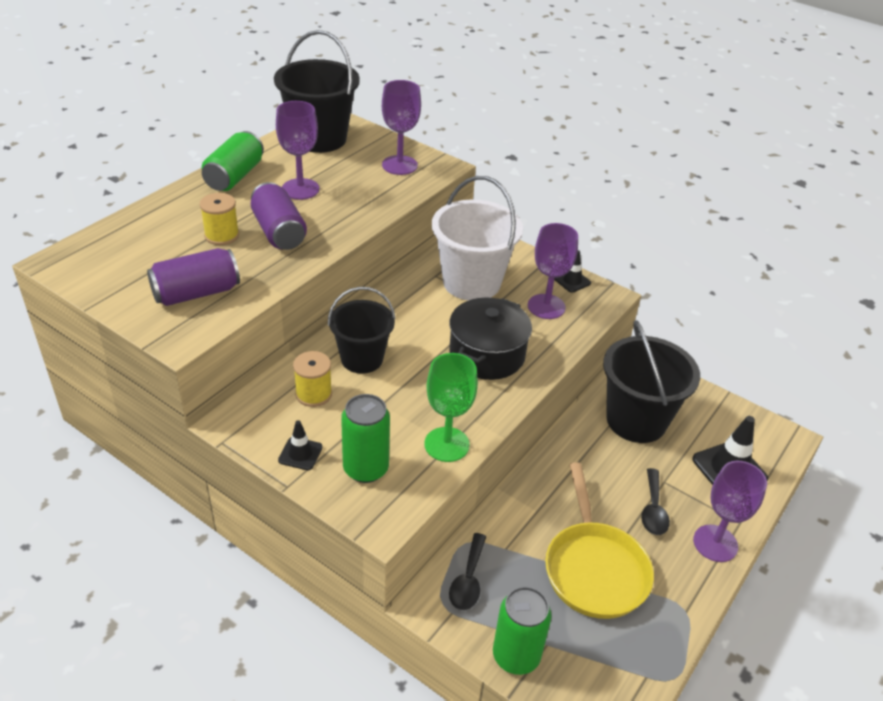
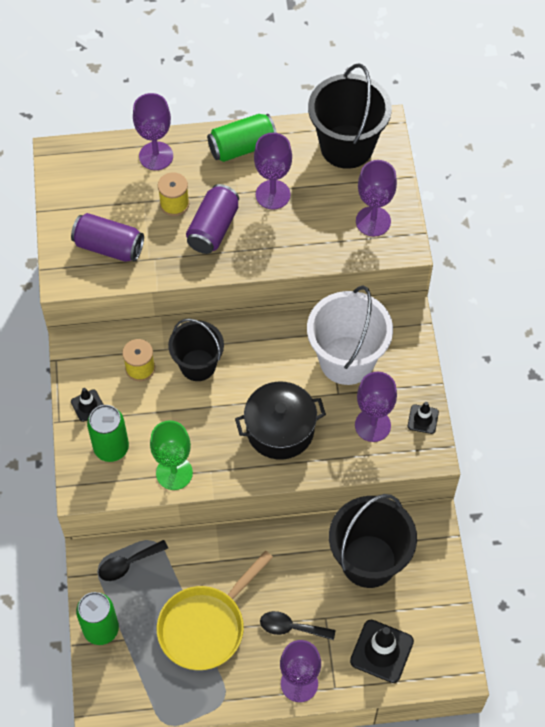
camera: 50 degrees right, 20 degrees up
black spoon [641,468,670,535] -> black spoon turned 45 degrees clockwise [260,611,335,640]
none -> purple goblet [133,93,173,170]

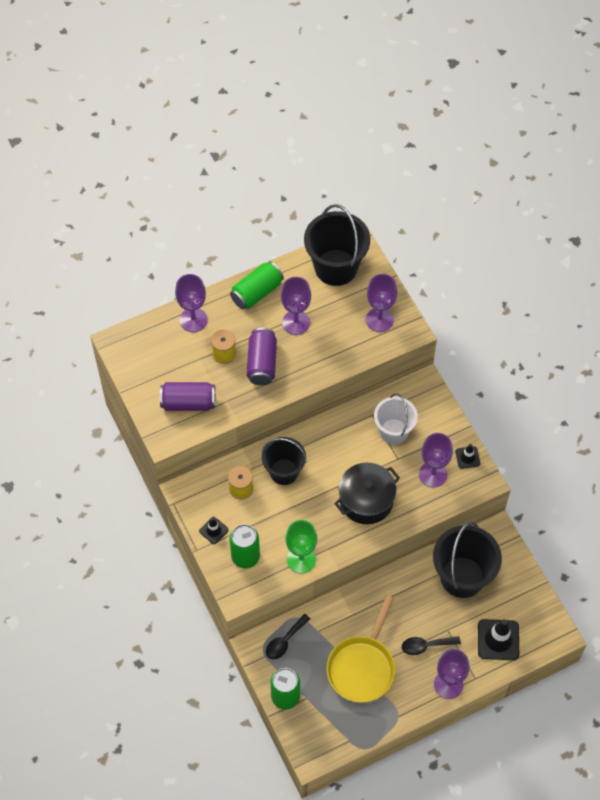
camera: 20 degrees left, 0 degrees up
white bucket [307,285,393,385] -> white bucket [374,393,418,444], size x0.65

